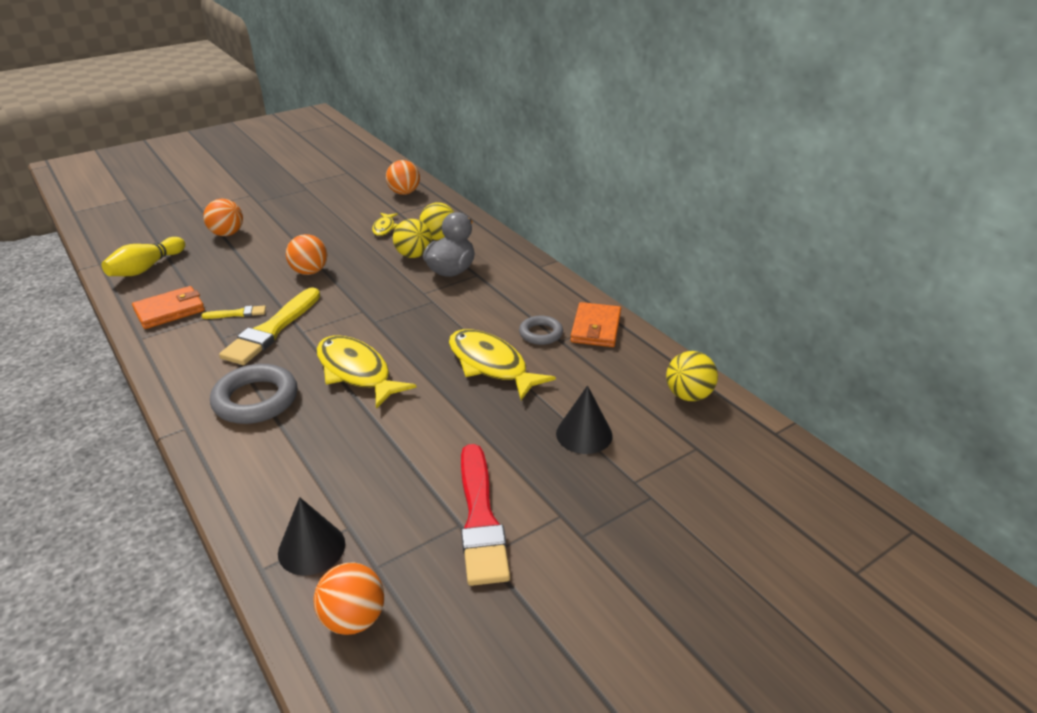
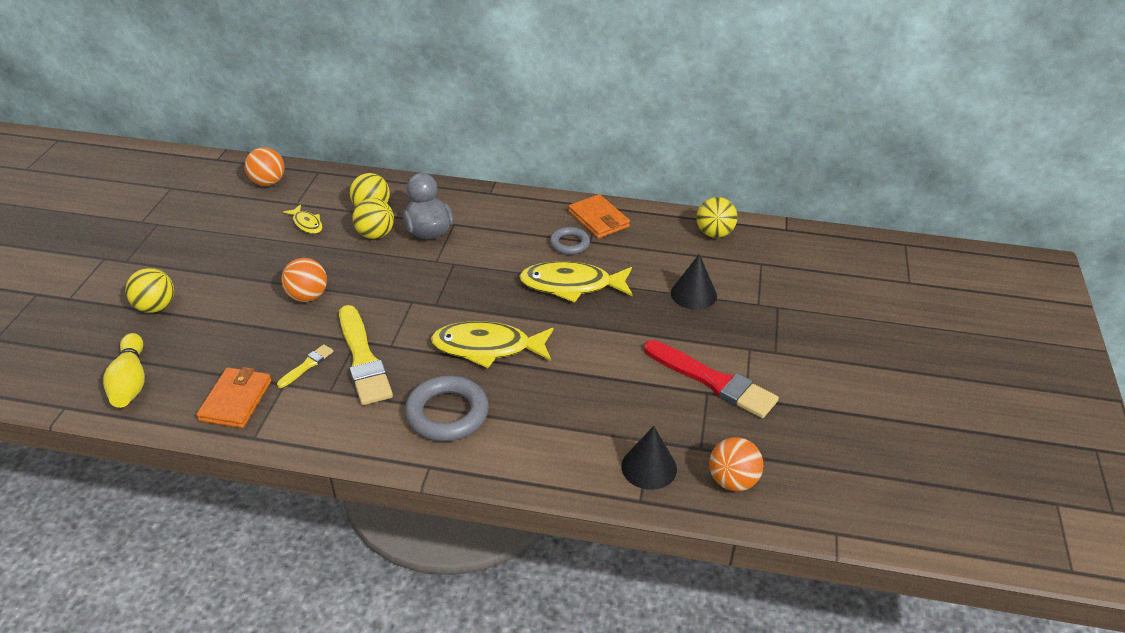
camera: 45 degrees left, 5 degrees up
orange ball [203,199,243,236] -> yellow ball [125,268,174,313]

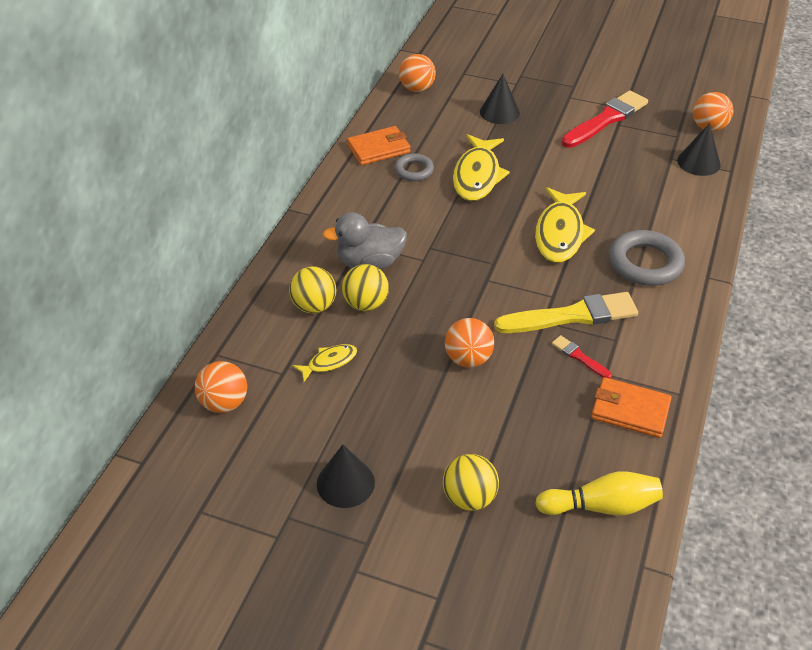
camera: 80 degrees left, 5 degrees up
yellow brush [277,344,334,388] -> red brush [552,335,612,378]
yellow ball [696,197,737,238] -> orange ball [399,54,436,92]
none -> black cone [317,444,375,508]

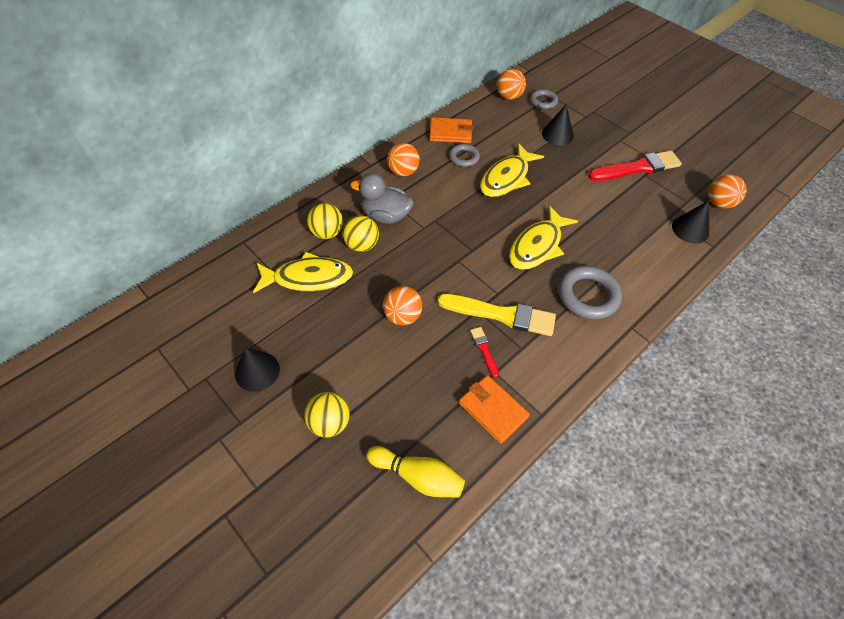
camera: 25 degrees right, 10 degrees up
orange ball [195,361,247,413] -> orange ball moved to [387,143,420,176]
yellow fish [292,344,357,382] -> yellow fish [253,252,353,293], size x1.96
none -> grey ring [530,89,558,109]

